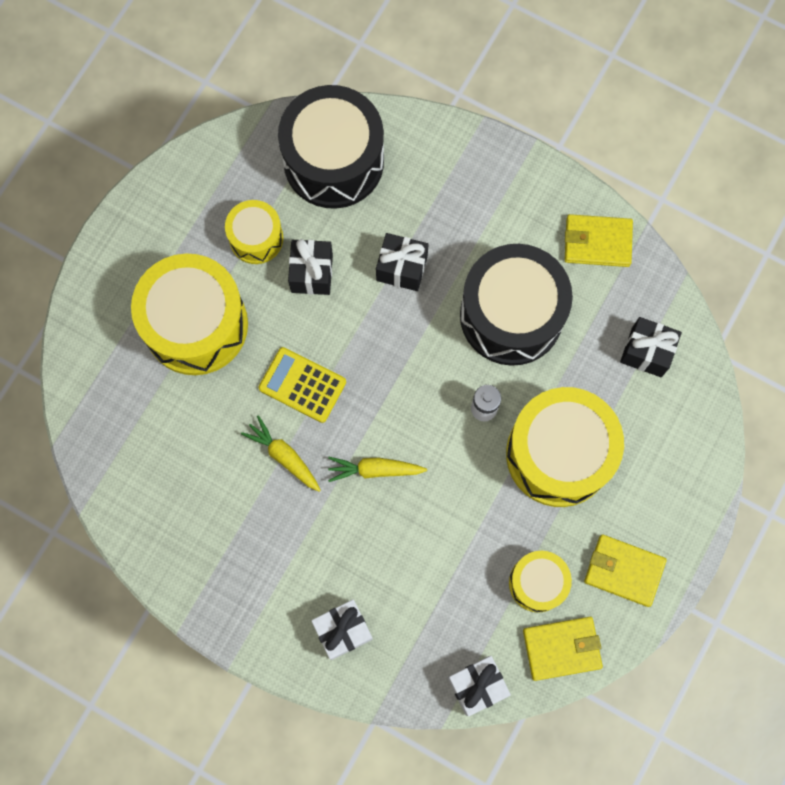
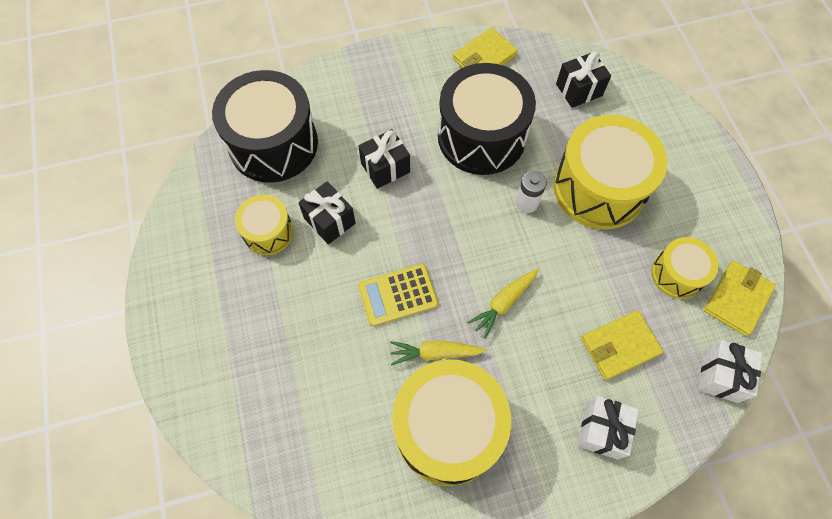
camera: 45 degrees left, 10 degrees down
yellow drum [131,254,248,375] -> yellow drum moved to [392,359,511,486]
yellow wallet [584,534,667,607] -> yellow wallet moved to [581,310,664,380]

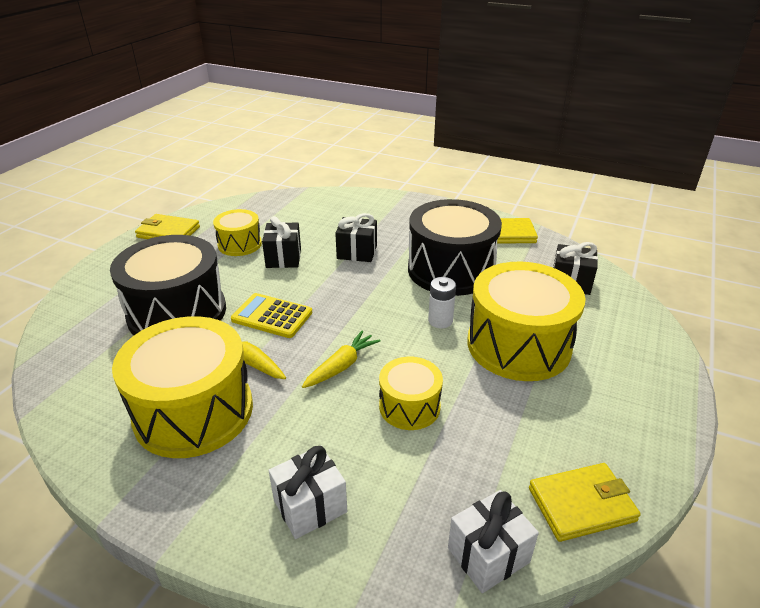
camera: 40 degrees right, 30 degrees down
black drum [212,70,318,183] -> black drum moved to [110,235,226,335]
yellow carrot [467,269,538,339] -> yellow carrot turned 135 degrees clockwise [302,330,381,388]
yellow wallet [581,310,664,380] -> yellow wallet moved to [135,214,200,239]
yellow drum [651,237,719,299] -> yellow drum moved to [379,357,443,430]

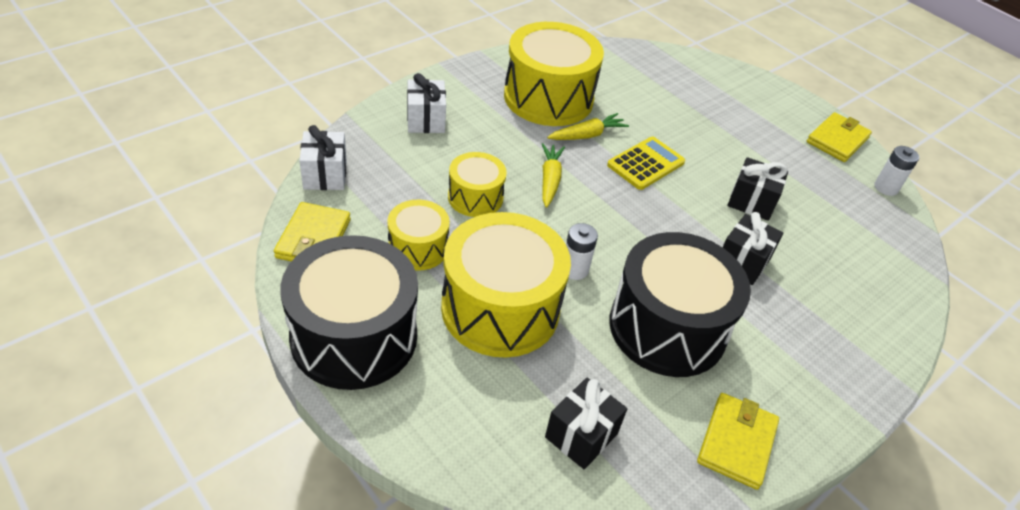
camera: 110 degrees right, 10 degrees up
black drum [110,235,226,335] -> black drum moved to [280,235,418,390]
yellow drum [213,209,262,256] -> yellow drum moved to [387,200,450,271]
yellow carrot [302,330,381,388] -> yellow carrot turned 150 degrees counterclockwise [542,143,565,208]
none -> white battery [874,146,919,196]

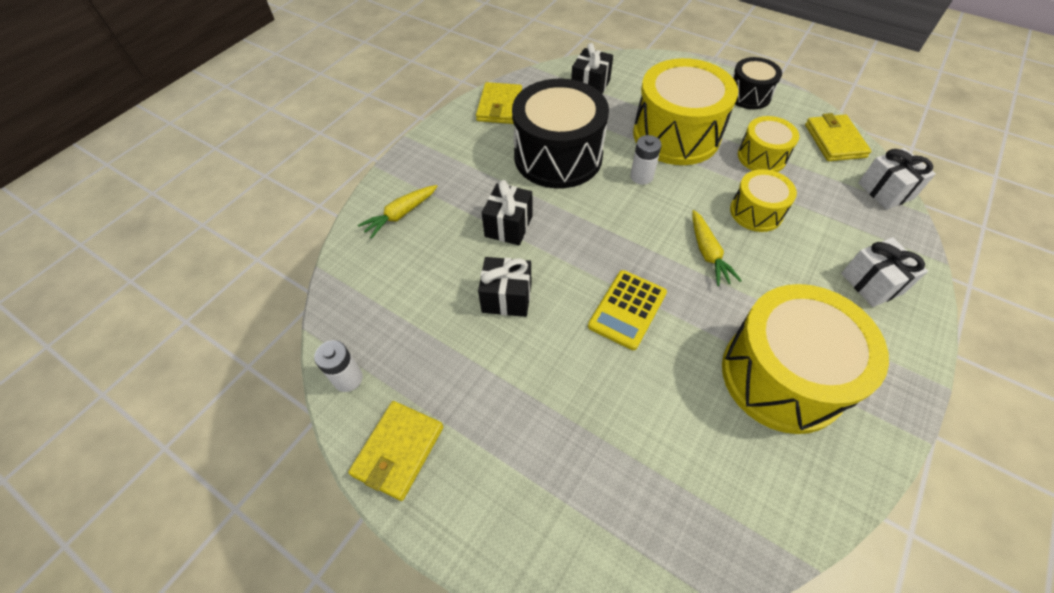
camera: 170 degrees right, 10 degrees up
black drum [280,235,418,390] -> black drum [732,57,782,109], size x0.53
yellow carrot [547,113,629,140] -> yellow carrot moved to [358,185,437,239]

